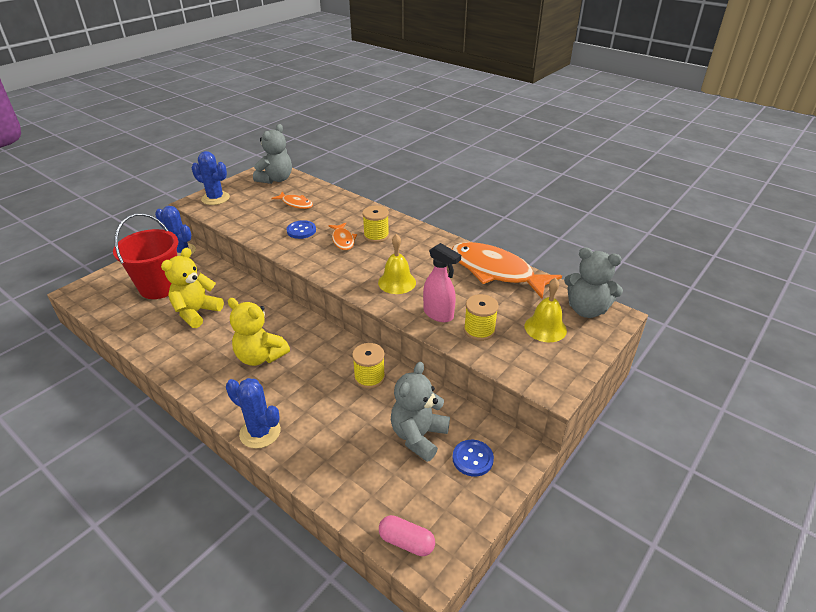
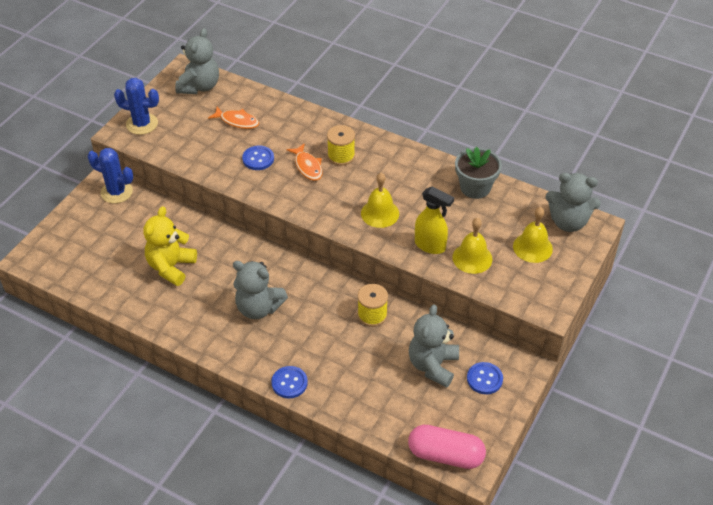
camera: 10 degrees left, 10 degrees up
red bucket [113,213,178,299] -> none
blue cactus [226,378,281,449] -> blue button [271,366,308,398]
yellow teddy bear [228,298,290,366] -> grey teddy bear [233,261,288,319]
pink capsule [379,515,435,556] -> pink capsule [408,425,486,469], size x1.60
pink spray bottle [423,243,461,322] -> yellow spray bottle [415,186,454,254]
orange fish [452,242,562,299] -> grey flower pot [455,147,502,199]
yellow spool [464,294,499,341] -> yellow bell [452,218,492,274]

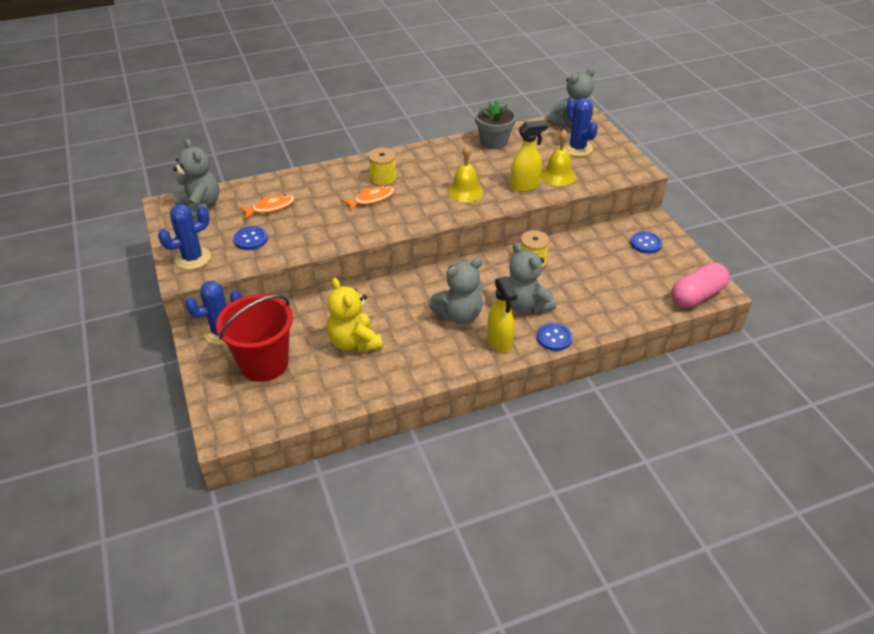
camera: 50 degrees left, 5 degrees down
blue button [242,146,274,170] -> blue button moved to [233,226,268,250]
orange fish [286,143,323,181] -> orange fish turned 45 degrees counterclockwise [342,186,395,211]
grey teddy bear [409,304,459,388] -> grey teddy bear moved to [508,242,556,314]
yellow bell [513,207,553,263] -> blue cactus [564,98,598,156]
none -> red bucket [216,294,293,382]
none -> yellow spray bottle [487,276,517,352]

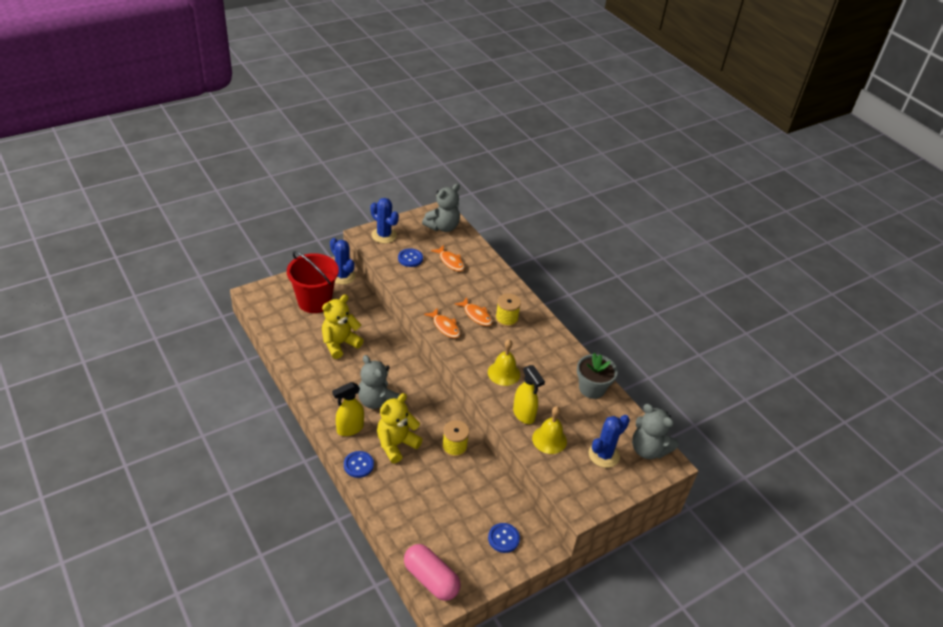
camera: 75 degrees right, 0 degrees up
grey teddy bear [508,242,556,314] -> yellow teddy bear [377,393,423,463]
none -> orange fish [424,308,461,338]

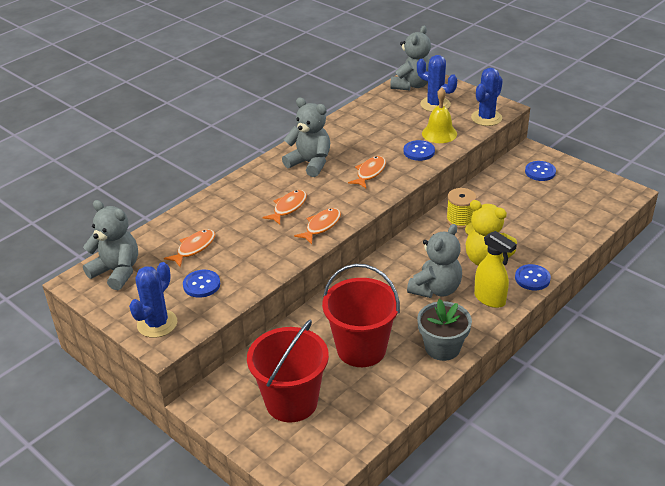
camera: 100 degrees left, 5 degrees down
yellow teddy bear [322,294,364,359] -> red bucket [322,264,400,367]
blue cactus [330,238,356,285] -> blue cactus moved to [471,68,503,126]
pink capsule [404,544,460,601] -> none
yellow bell [488,339,520,386] -> orange fish [348,156,386,188]
yellow spool [495,293,521,327] -> none
yellow spray bottle [513,365,545,424] -> blue button [404,140,435,161]
grey flower pot [577,353,618,399] -> grey flower pot moved to [417,299,472,361]
none -> grey teddy bear [282,98,330,177]

